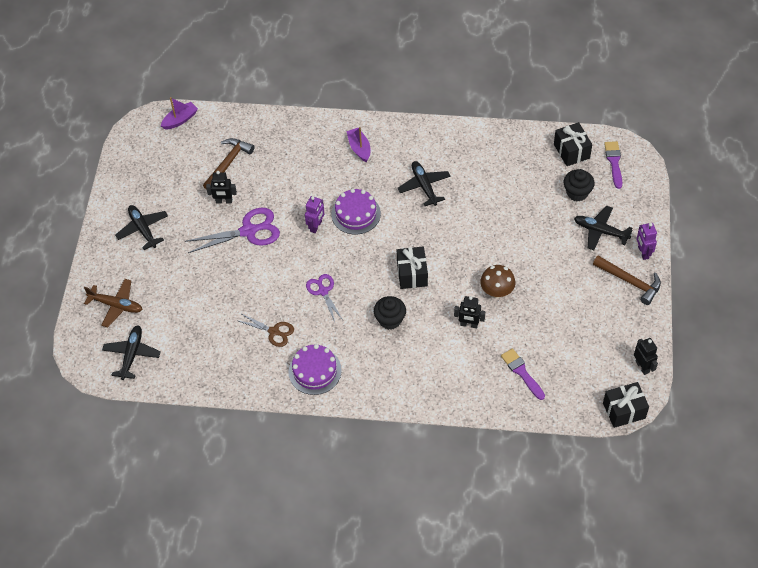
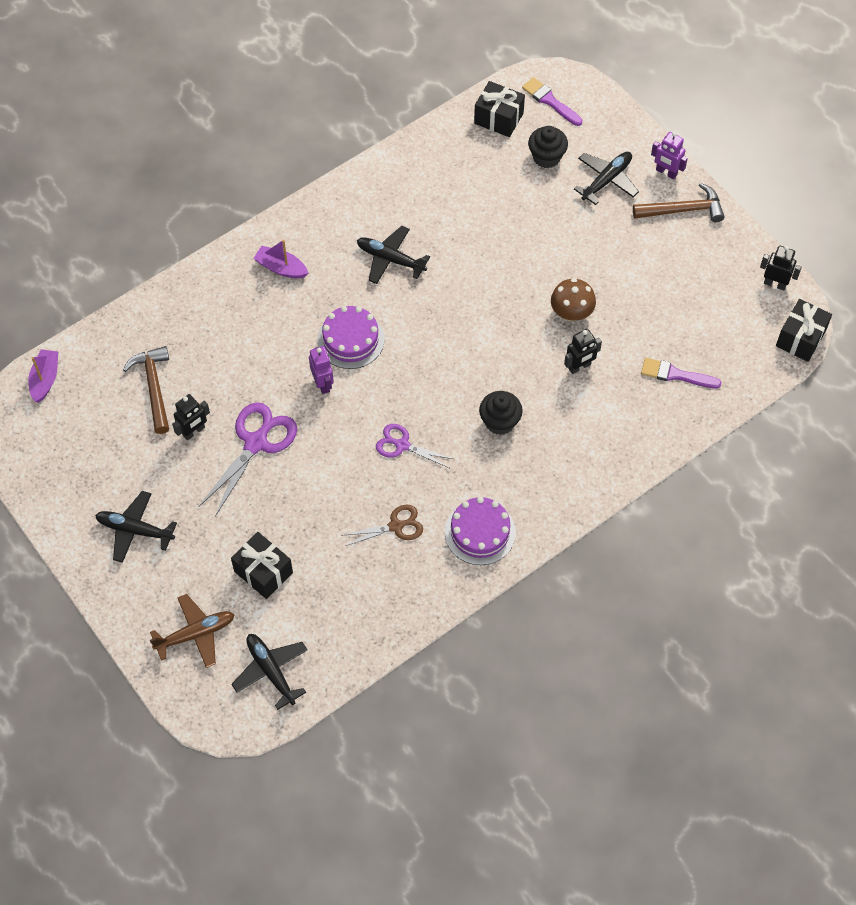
camera: 45 degrees left, 5 degrees up
black gift [397,246,428,289] -> black gift moved to [231,532,293,599]
black plane [574,206,633,250] -> black plane turned 150 degrees clockwise [574,152,639,205]

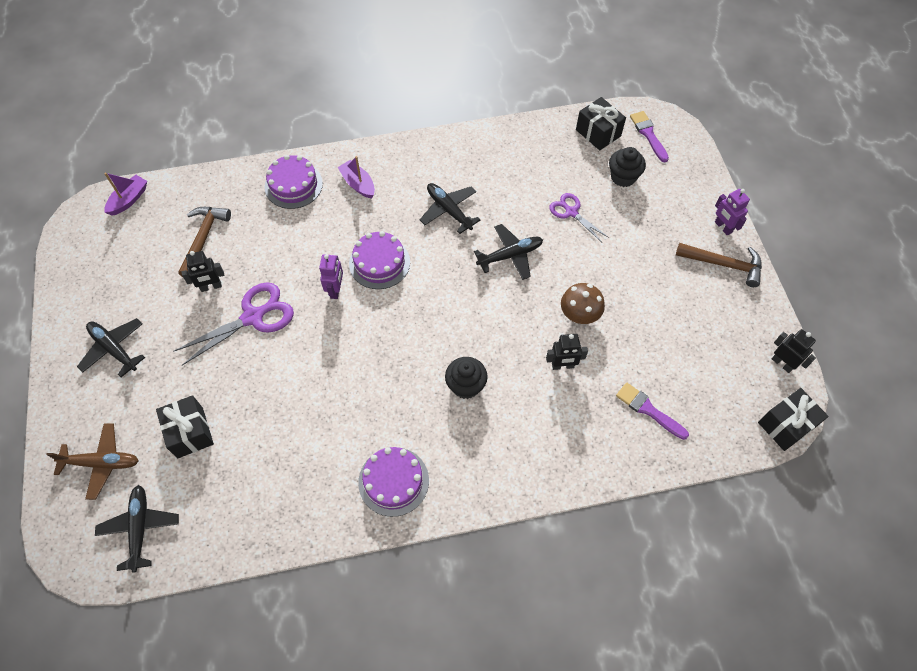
camera: 25 degrees right, 0 degrees up
brown scissors [341,505,423,546] -> none
purple scissors [376,424,453,468] -> purple scissors moved to [549,193,609,242]
black plane [574,152,639,205] -> black plane moved to [474,224,543,280]
none -> purple cake [265,155,323,209]

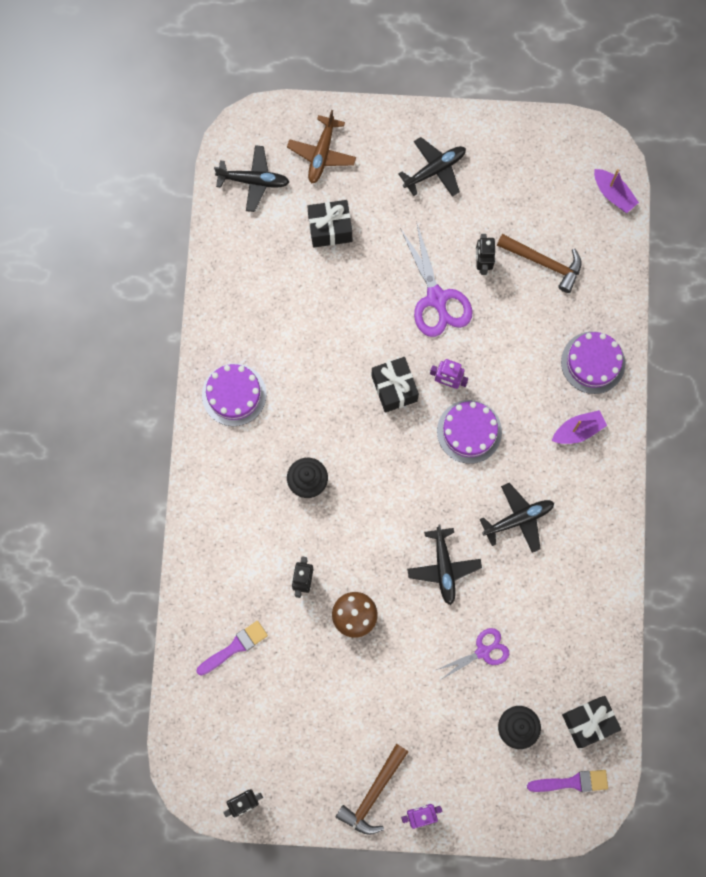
camera: 105 degrees right, 15 degrees up
black gift [758,388,829,451] -> black gift moved to [371,357,419,413]

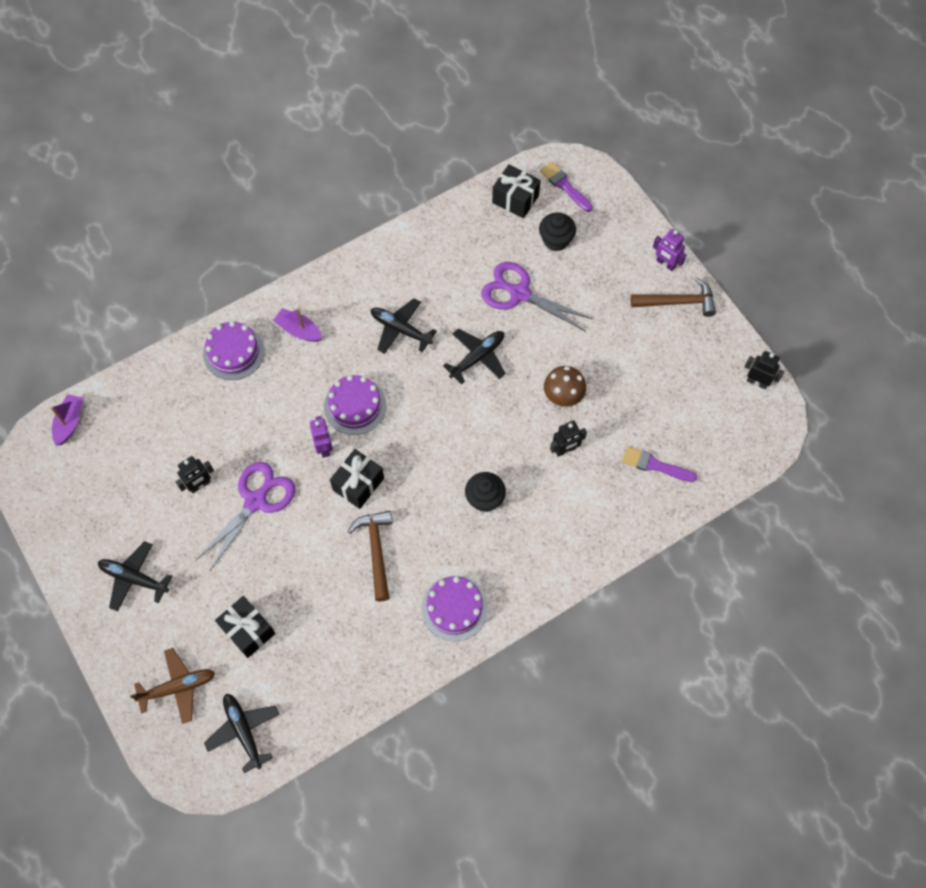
camera: 125 degrees left, 10 degrees down
purple scissors [436,628,509,680] -> purple scissors [481,262,593,331], size x1.65
brown hammer [497,234,582,293] -> brown hammer moved to [347,511,392,601]

